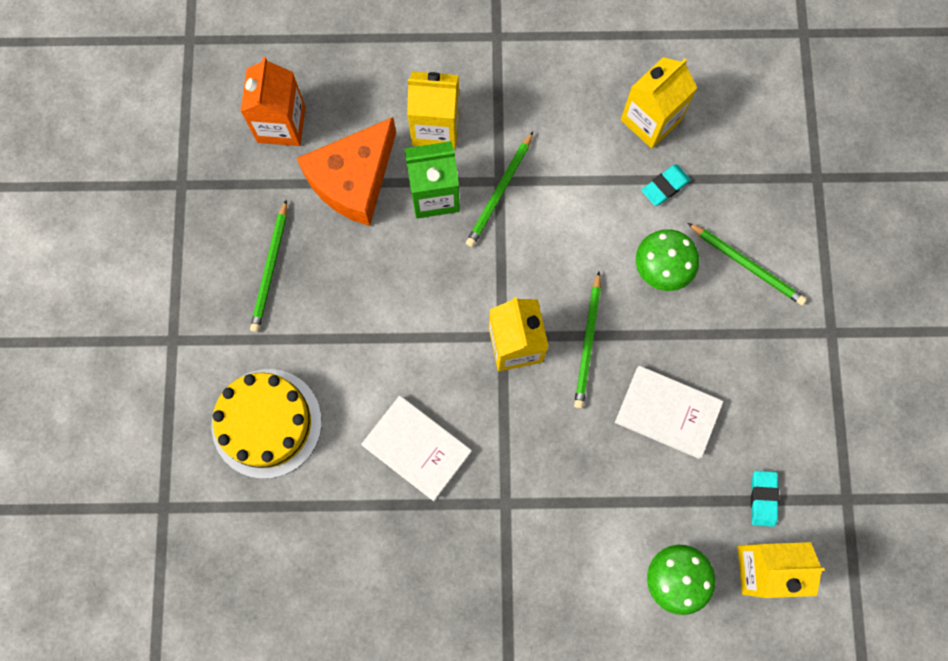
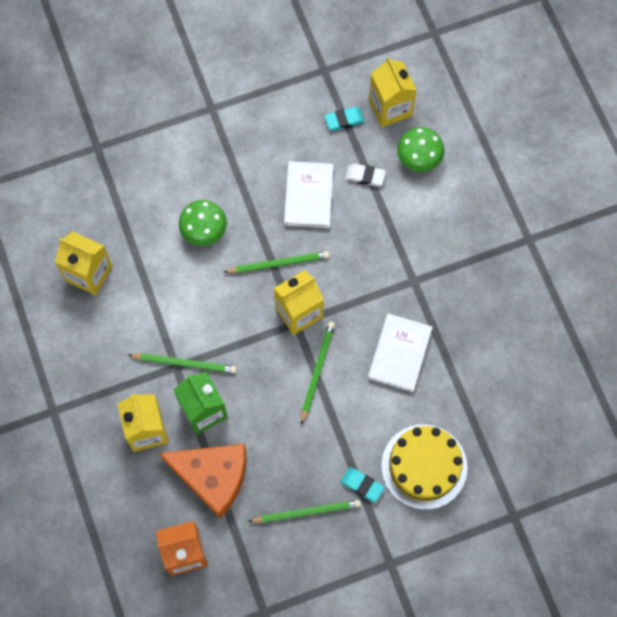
camera: 110 degrees left, 5 degrees down
turquoise eraser [641,164,691,206] -> turquoise eraser moved to [341,467,385,502]
green pencil [688,223,807,305] -> green pencil moved to [301,321,335,425]
none -> white eraser [345,163,386,187]

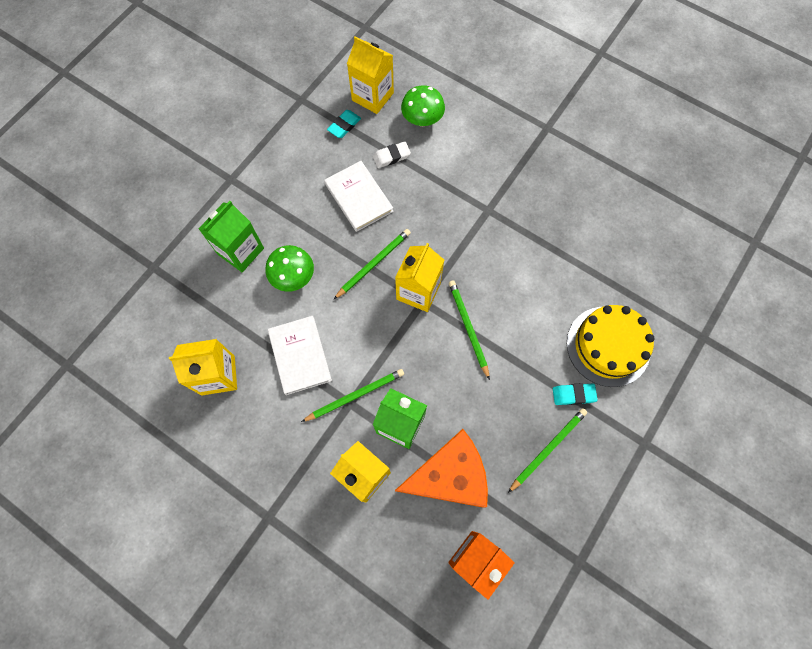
camera: 35 degrees left, 0 degrees up
white book [368,314,433,392] -> white book moved to [268,316,332,395]
none -> green carton [199,201,264,272]

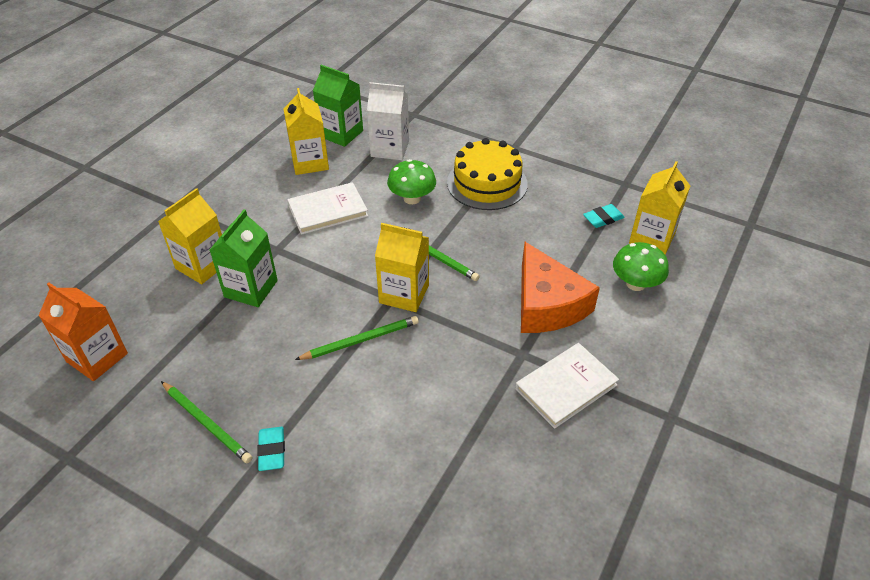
camera: 85 degrees right, 25 degrees down
green carton [199,201,264,272] -> green carton moved to [313,65,363,147]
green pencil [301,369,404,422] -> none
white book [324,161,394,232] -> white book moved to [515,343,619,429]
turquoise eraser [327,110,361,138] -> turquoise eraser turned 60 degrees counterclockwise [583,204,625,228]
white eraser [373,141,411,168] -> none
orange cheese [395,429,488,508] -> orange cheese moved to [521,242,600,333]
yellow cake [567,305,655,387] -> yellow cake moved to [447,138,528,210]
none -> white carton [367,82,409,160]

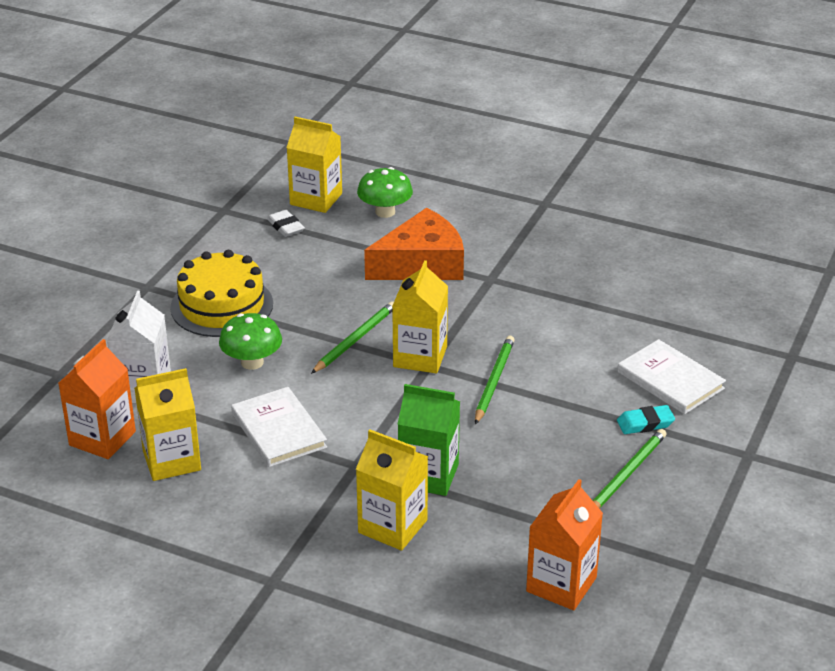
camera: 95 degrees left, 10 degrees down
green pencil [295,316,419,360] -> green pencil turned 45 degrees clockwise [475,336,515,425]
green carton [313,65,363,147] -> orange carton [58,339,136,459]
white book [515,343,619,429] -> white book moved to [617,339,726,415]
turquoise eraser [583,204,625,228] -> white eraser [267,210,305,237]

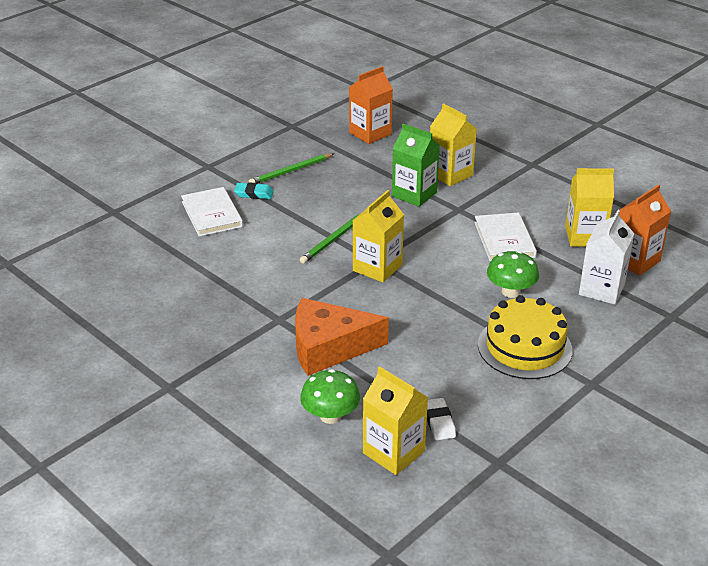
camera: 160 degrees left, 0 degrees up
green pencil [311,301,394,374] -> none

